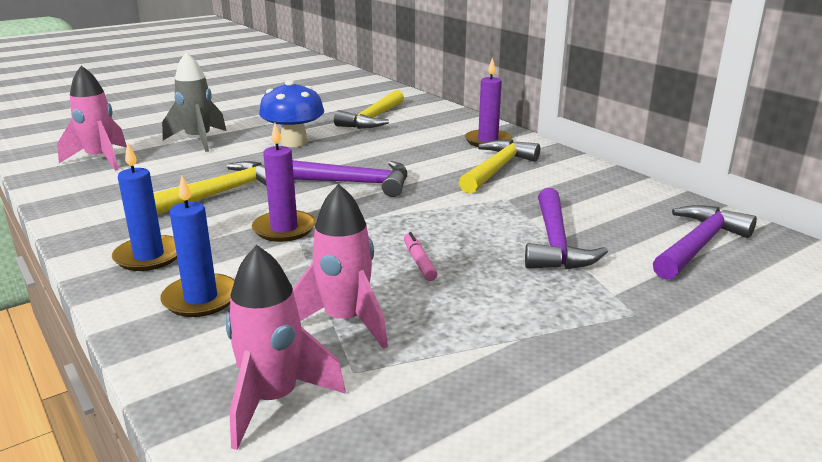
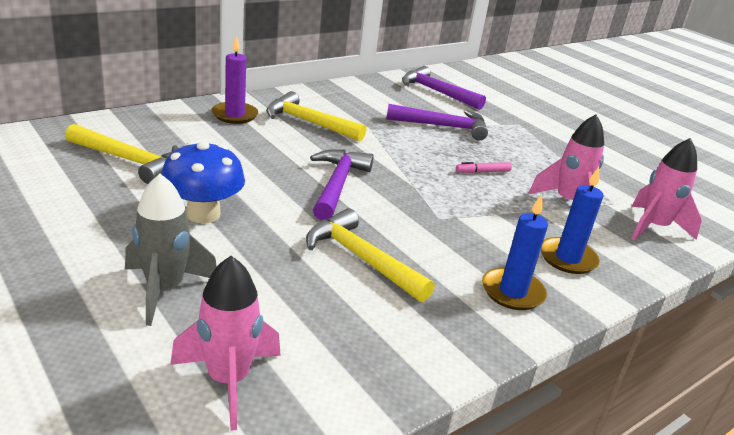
camera: 95 degrees left, 5 degrees up
purple candle [252,123,316,242] -> none

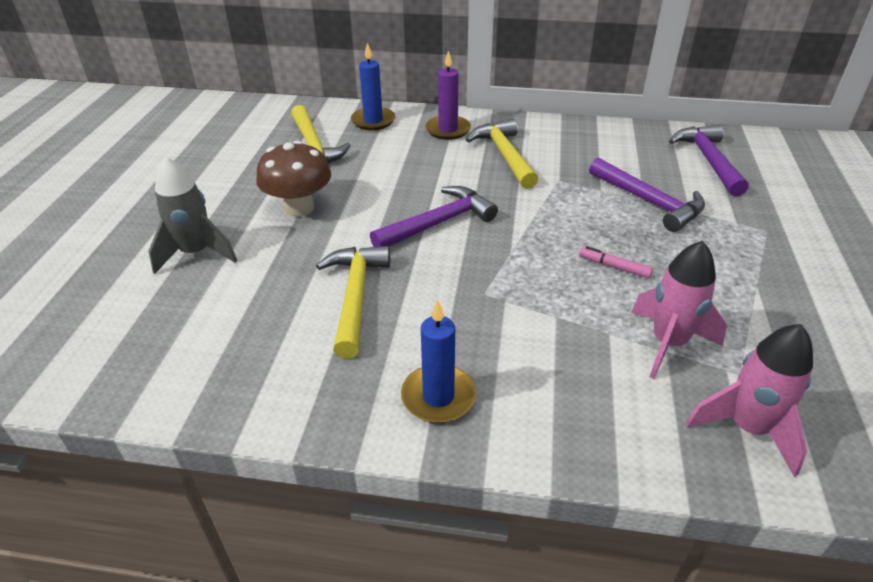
camera: 50 degrees right, 10 degrees up
blue mushroom [162,141,245,223] -> brown mushroom [256,141,331,216]
pink rocket [170,256,281,431] -> none
blue candle [541,167,603,274] -> blue candle moved to [351,43,395,130]

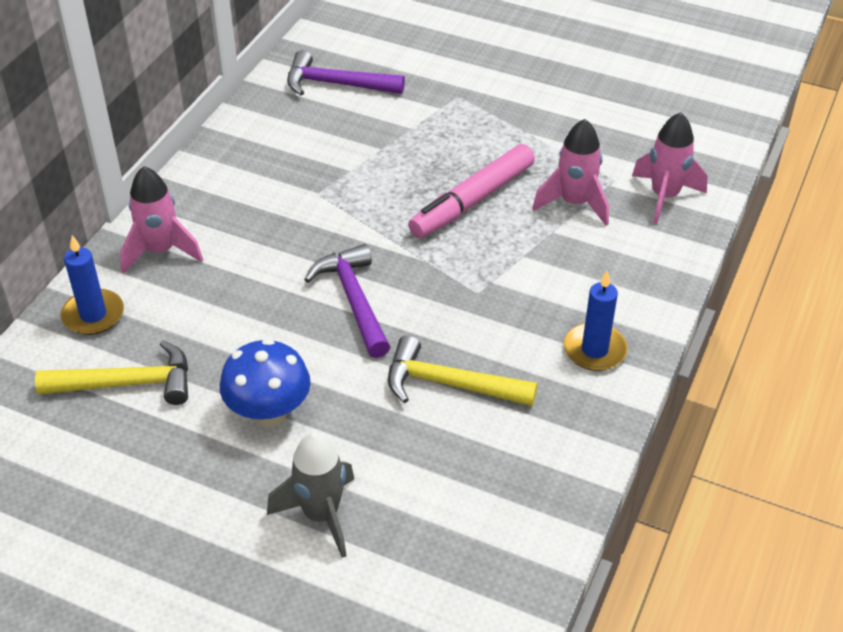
camera: 75 degrees left, 5 degrees up
brown mushroom [256,141,331,216] -> blue mushroom [220,339,311,427]
purple candle [425,50,471,140] -> pink rocket [120,166,203,274]
yellow hammer [466,119,539,189] -> none
pink marker [579,246,653,279] -> pink marker [408,144,535,238], size x2.39
purple hammer [589,158,705,232] -> none

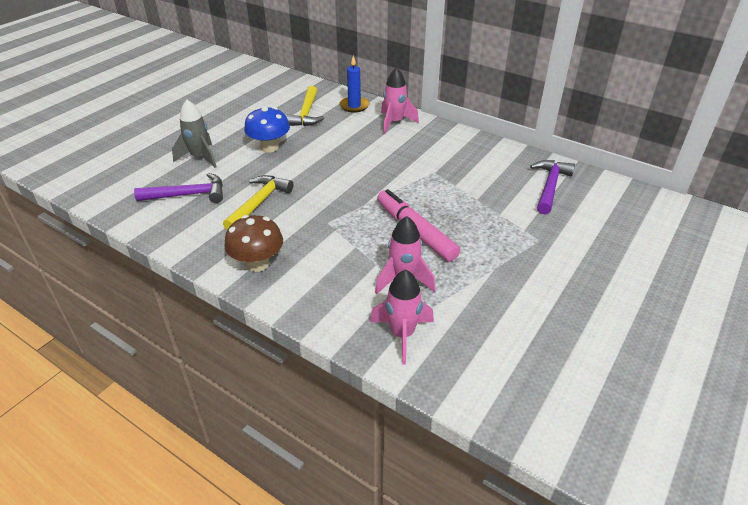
camera: 100 degrees right, 5 degrees down
purple hammer [304,244,390,358] -> purple hammer moved to [134,173,223,203]
blue candle [564,271,628,371] -> brown mushroom [224,215,283,272]

